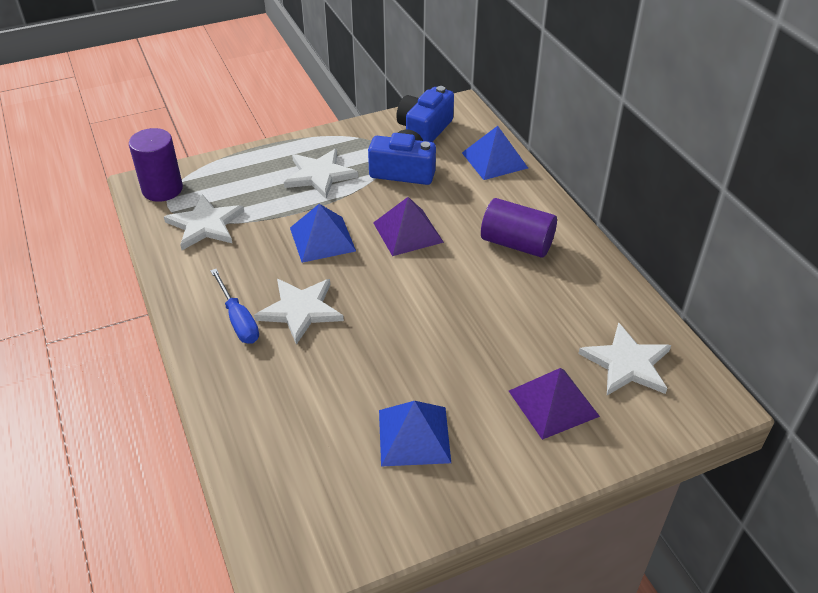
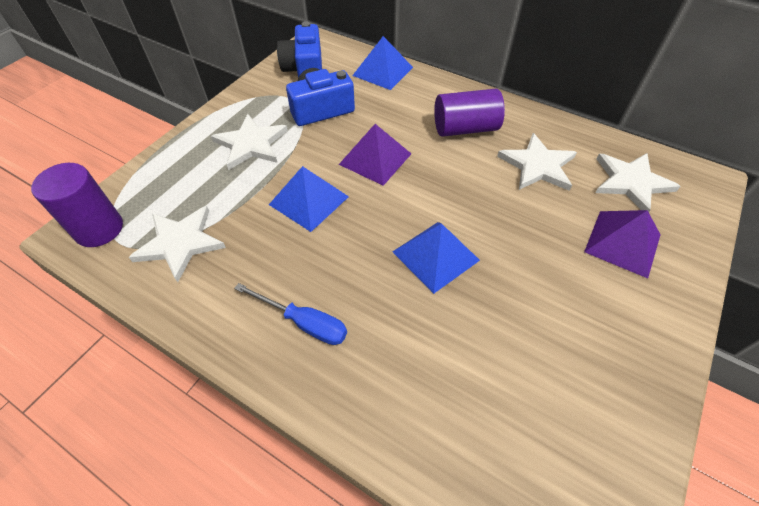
camera: 35 degrees left, 10 degrees up
white star [254,279,344,345] -> white star moved to [497,133,577,191]
blue pyramid [379,401,451,466] -> blue pyramid moved to [393,222,480,294]

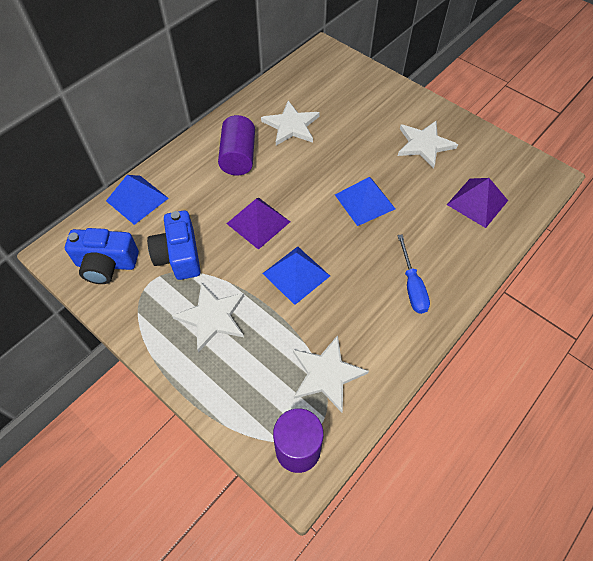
camera: 80 degrees left, 5 degrees up
blue screwdriver [234,283,347,345] -> blue screwdriver turned 135 degrees clockwise [397,234,430,314]
purple pyramid [584,210,661,278] -> purple pyramid moved to [447,178,508,228]
white star [595,153,681,212] -> white star moved to [398,121,458,169]

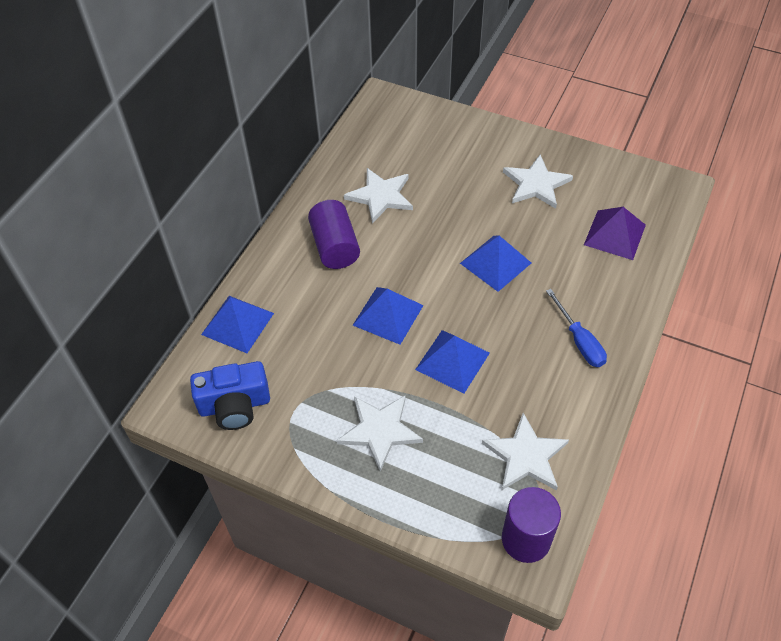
camera: 15 degrees left, 5 degrees down
blue camera [147,210,201,280] -> none
purple pyramid [226,197,290,250] -> blue pyramid [353,287,424,345]

